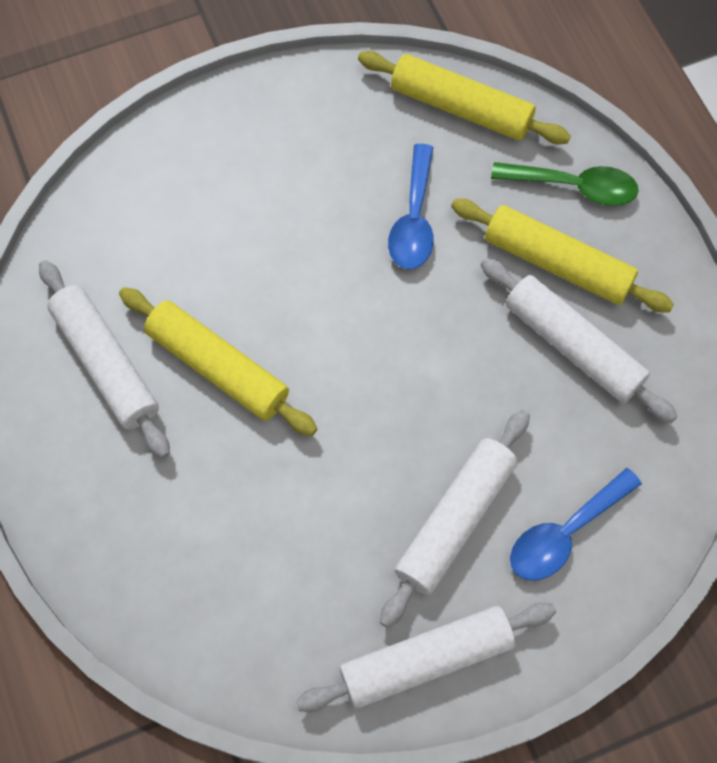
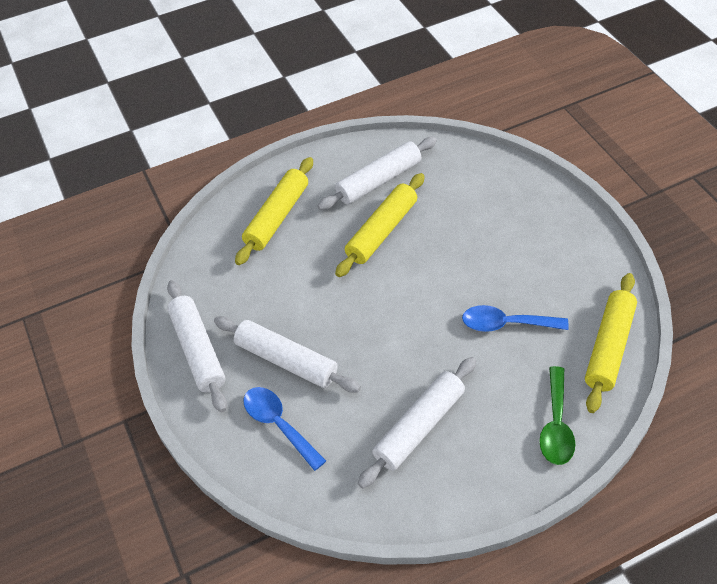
camera: 90 degrees right, 15 degrees down
yellow rolling pin [451,199,674,312] -> yellow rolling pin moved to [235,157,313,265]

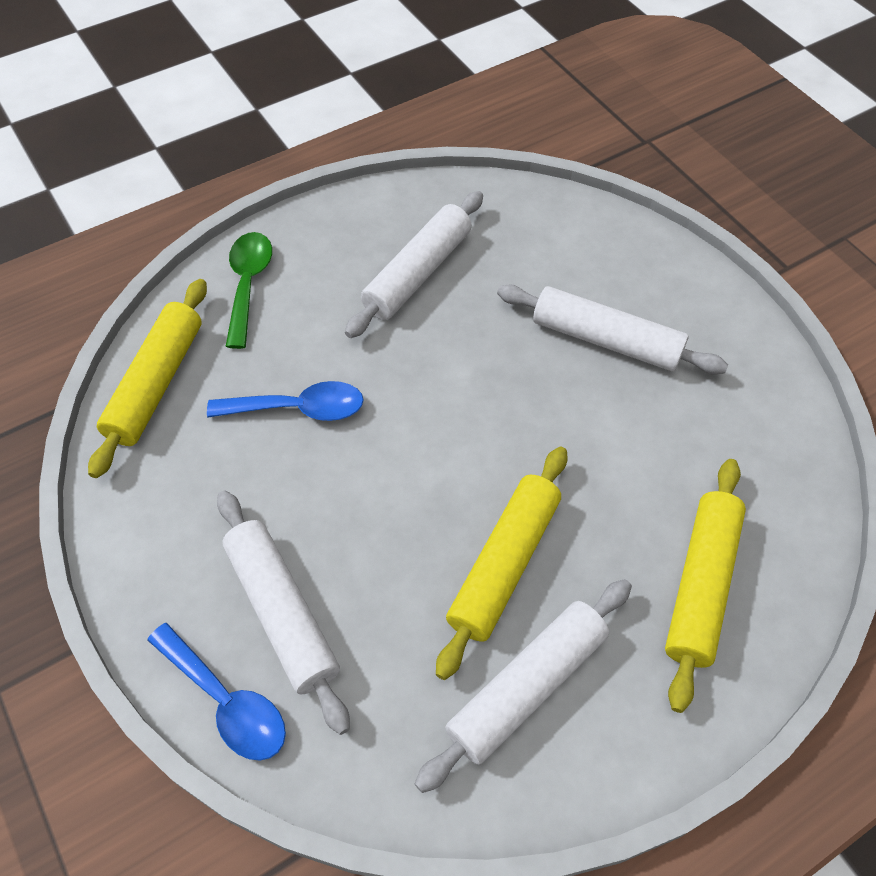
camera: 170 degrees right, 5 degrees up
white rolling pin [167,280,227,412] -> white rolling pin moved to [217,491,350,735]
blue spoon [244,387,326,471] -> blue spoon moved to [147,623,286,761]

